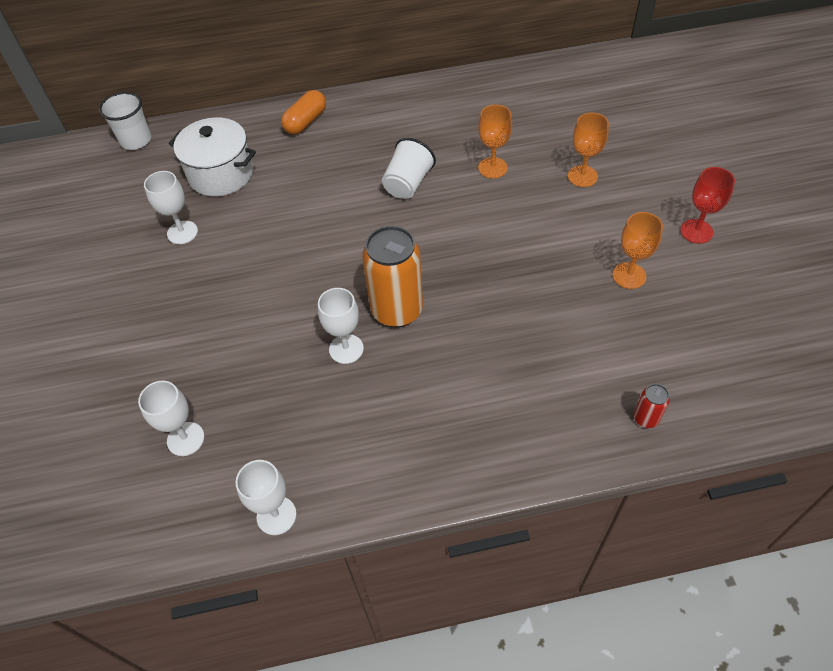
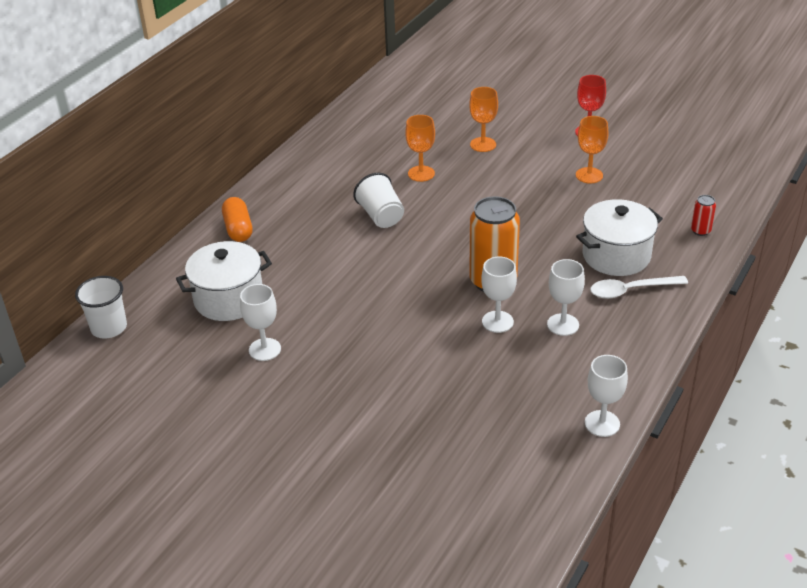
camera: 50 degrees left, 15 degrees down
white goblet [138,381,204,456] -> white goblet moved to [547,259,585,336]
none -> white pot [576,199,663,276]
none -> white spoon [590,276,688,299]

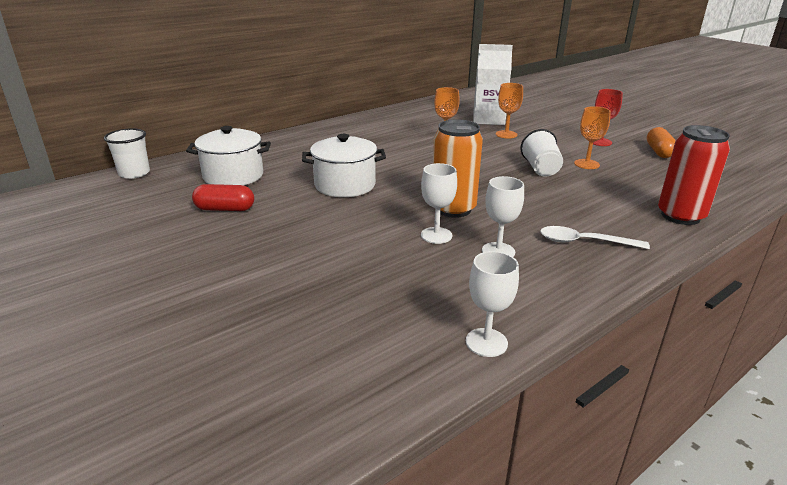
camera: 20 degrees right, 10 degrees down
orange capsule [222,197,253,242] -> orange capsule moved to [647,127,675,158]
white goblet [240,284,281,361] -> red capsule [192,184,254,211]
white cup [353,173,404,228] -> white cup moved to [520,129,563,177]
white pot [576,199,663,276] -> white pot moved to [302,134,386,197]
red can [691,195,716,236] -> red can [658,125,730,225], size x2.24
none -> white carton [473,44,513,125]

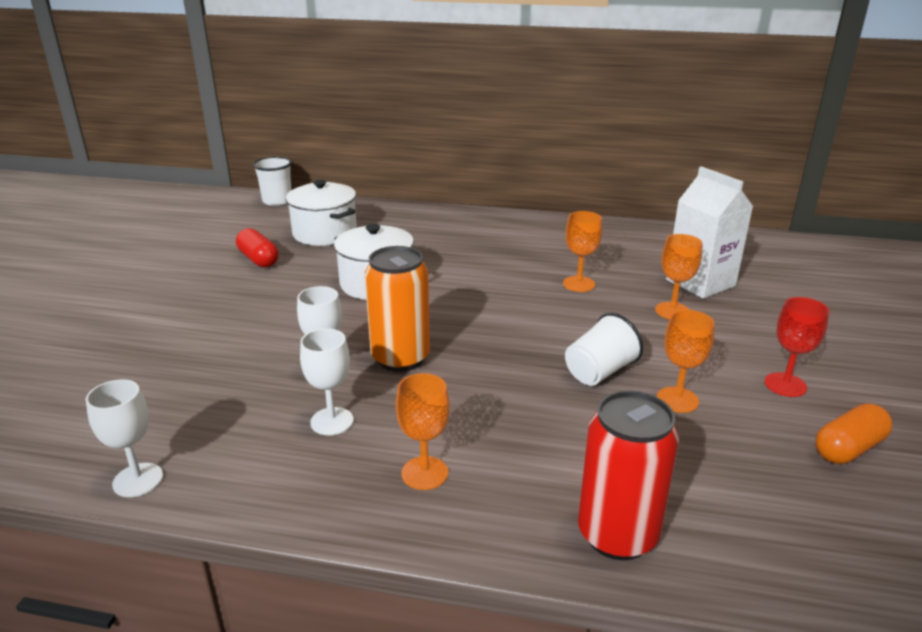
camera: 50 degrees right, 0 degrees up
white spoon [540,226,650,249] -> orange goblet [396,373,450,490]

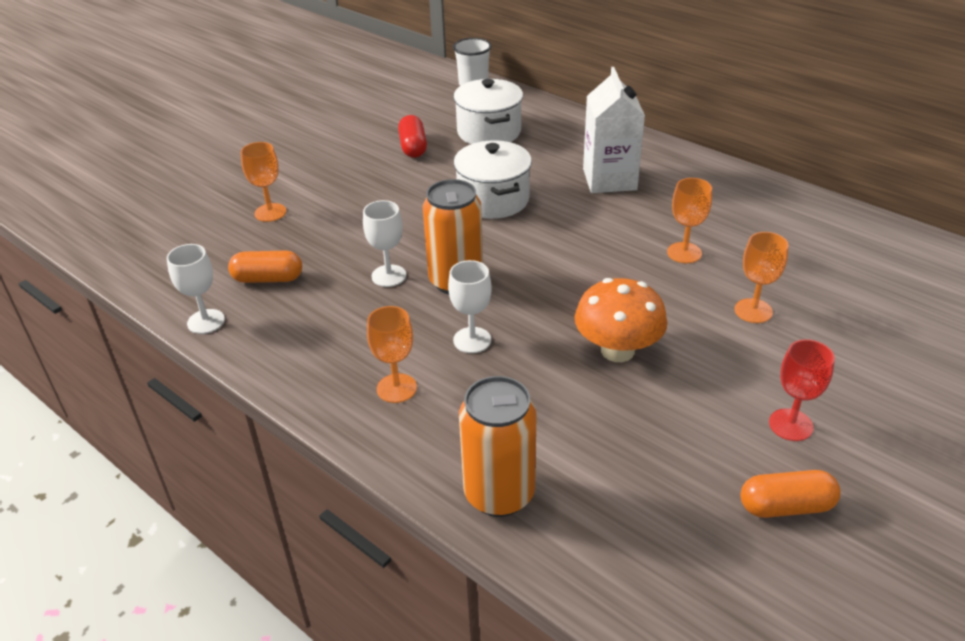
camera: 30 degrees right, 10 degrees up
white goblet [300,328,354,435] -> white goblet moved to [448,260,492,353]
white cup [565,313,643,386] -> orange mushroom [575,278,668,362]
red can [578,391,679,560] -> orange can [459,376,536,517]
orange goblet [657,310,715,413] -> orange goblet moved to [241,142,286,222]
white carton [666,166,753,299] -> white carton moved to [583,67,645,193]
none -> orange capsule [228,251,302,283]

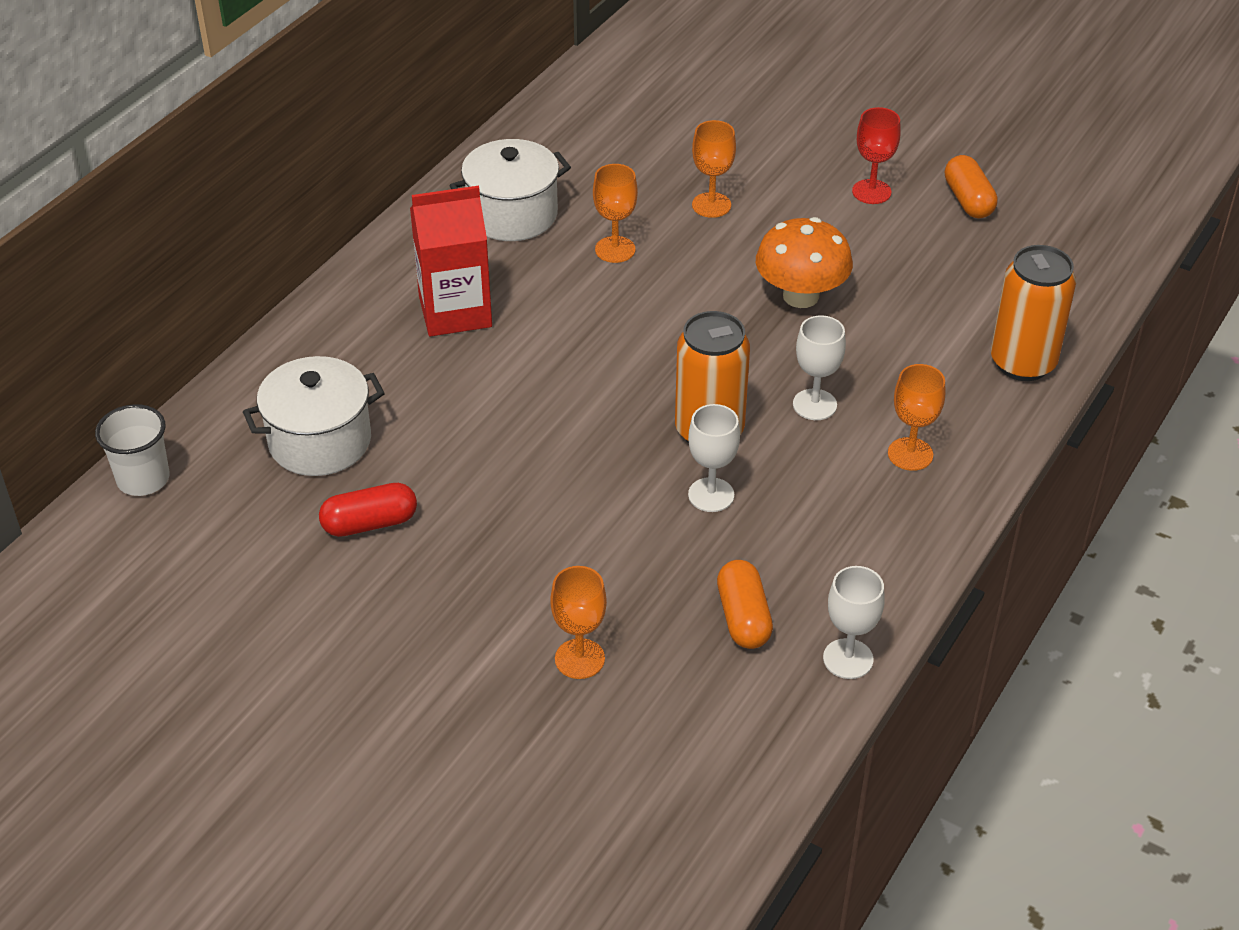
camera: 100 degrees left, 5 degrees up
white pot [454,140,532,219] -> white pot moved to [450,139,571,241]
white carton [583,67,645,193] -> red carton [410,186,492,337]

